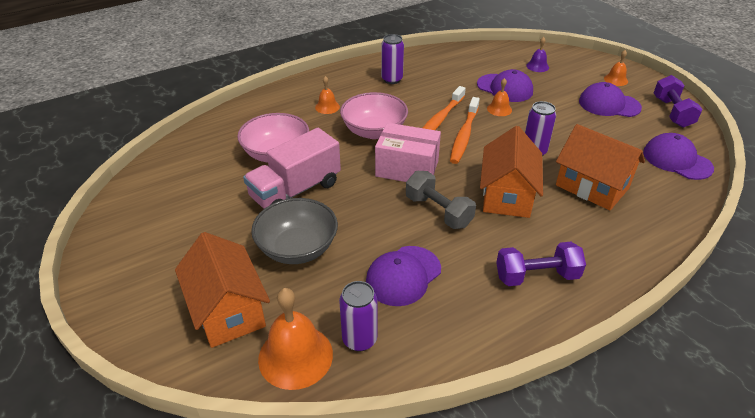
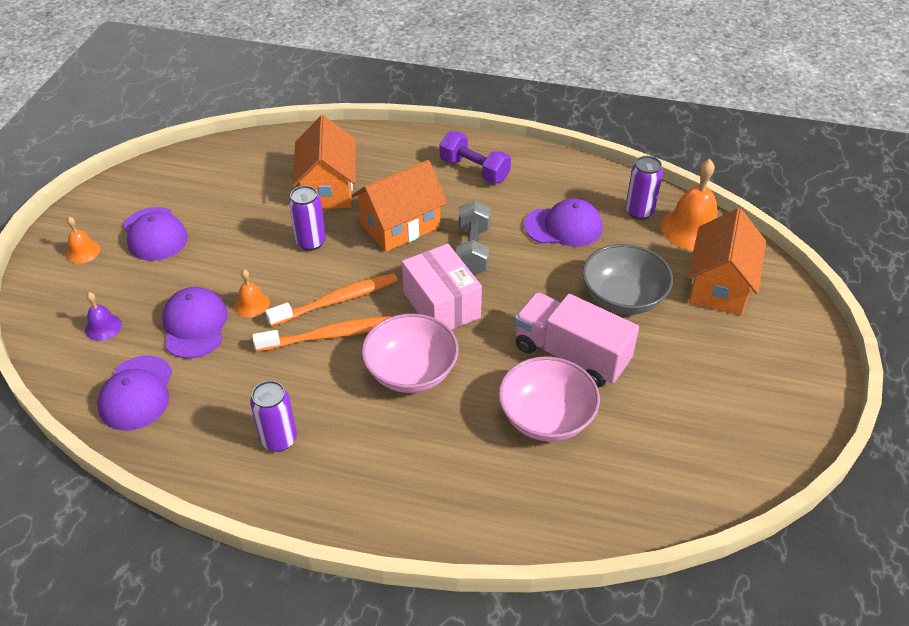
camera: 135 degrees left, 5 degrees up
pink truck [243,128,341,209] -> pink truck turned 150 degrees counterclockwise [514,292,639,388]
orange bell [315,76,340,114] -> none
purple cap [643,133,714,180] -> purple cap moved to [97,355,172,431]
purple dumbbell [654,75,703,128] -> none

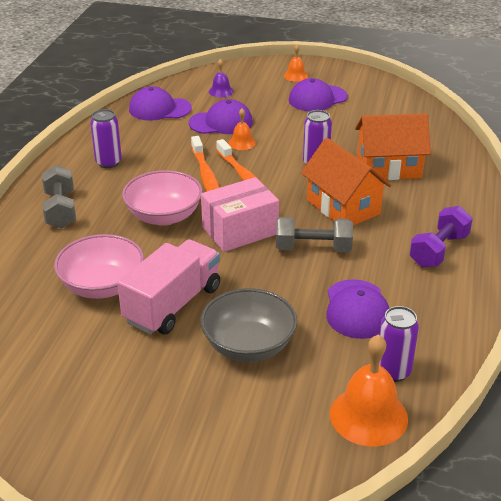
camera: 90 degrees right, 10 degrees down
orange house [688,208,766,315] -> none
none -> grey dumbbell [42,165,76,229]

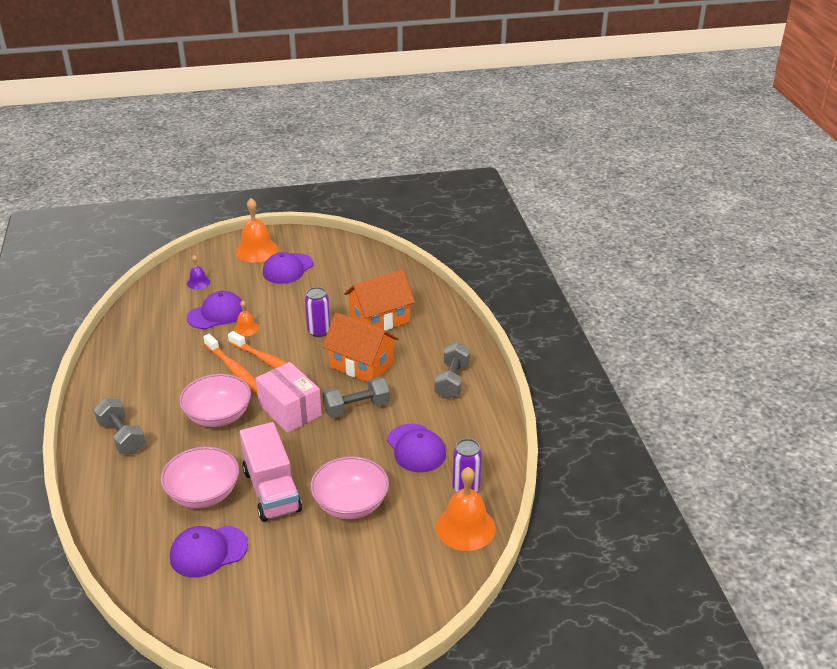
camera: 25 degrees left, 0 degrees up
purple can [90,109,122,168] -> none
pink truck [117,239,220,335] -> pink truck turned 150 degrees clockwise [239,422,302,522]
purple cap [129,86,192,121] -> purple cap moved to [170,526,248,578]
grey bowl [200,288,297,362] -> pink bowl [310,456,389,519]
pink box [201,177,279,252] -> pink box turned 75 degrees counterclockwise [255,362,322,433]
orange bell [284,44,308,82] -> orange bell [236,198,278,262], size x1.91
purple dumbbell [410,206,473,268] -> grey dumbbell [434,342,470,399]

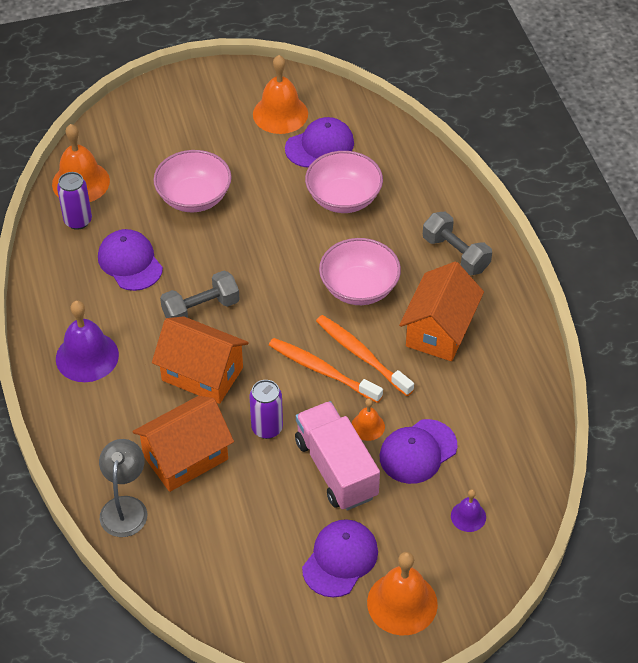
camera: 175 degrees right, 15 degrees up
pink truck [239,422,302,522] -> pink truck moved to [295,401,380,510]
pink box [255,362,322,433] -> none
grey dumbbell [434,342,470,399] -> purple bell [56,301,119,382]
none -> grey lamp [99,439,147,537]
none -> orange bell [253,55,308,134]
none -> orange house [399,262,484,361]

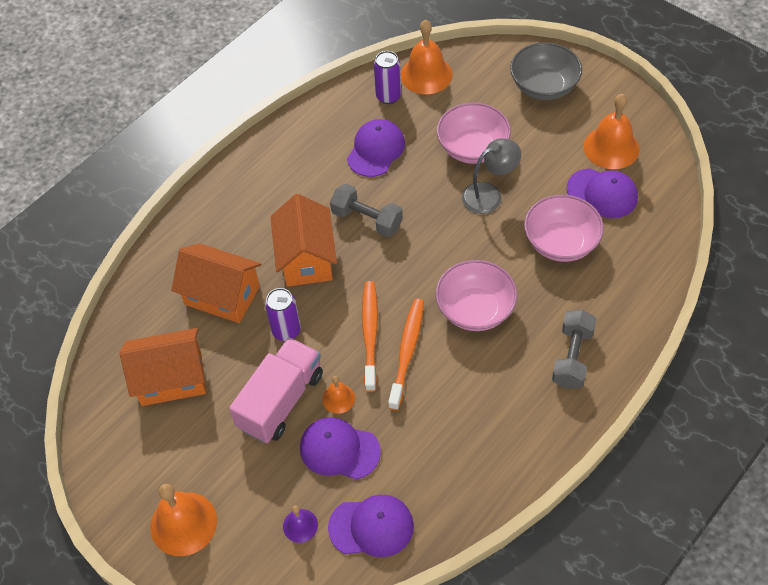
camera: 60 degrees right, 5 degrees up
purple bell [56,301,119,382] -> none
grey lamp [99,439,147,537] -> grey lamp moved to [462,138,521,214]
purple cap [302,519,378,597] -> purple cap moved to [328,495,414,557]
orange house [399,262,484,361] -> orange house moved to [119,328,206,406]
none -> grey bowl [510,42,582,100]

